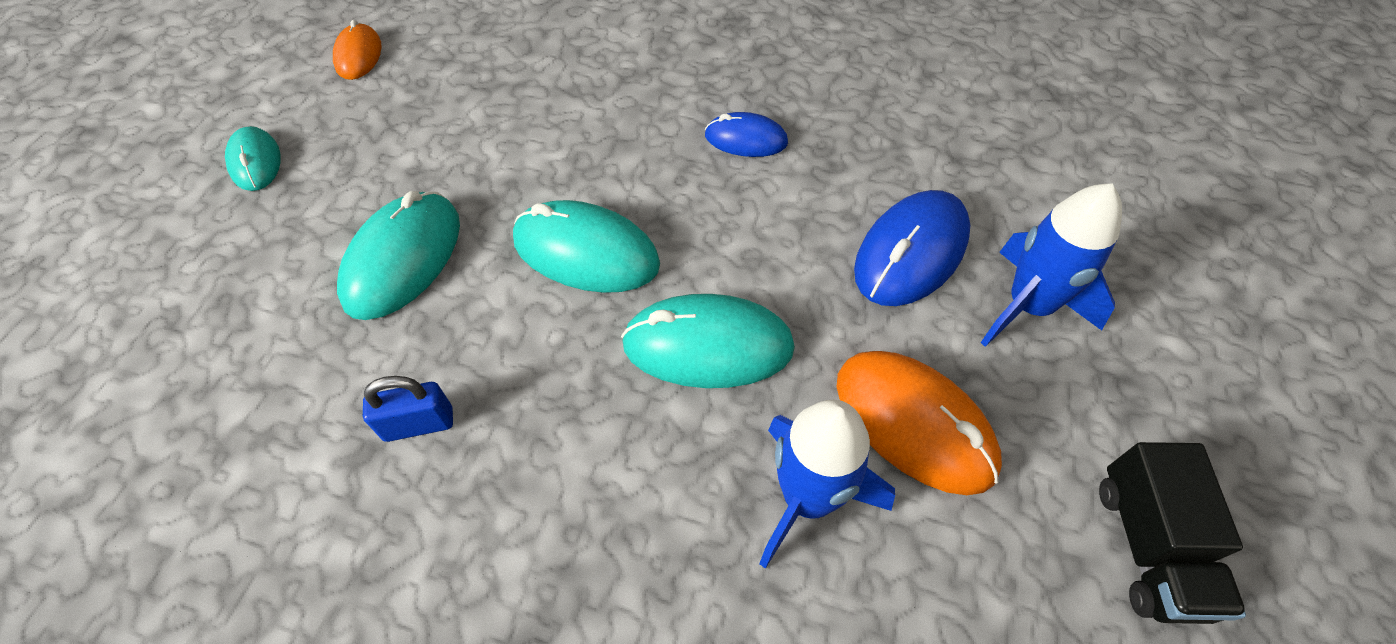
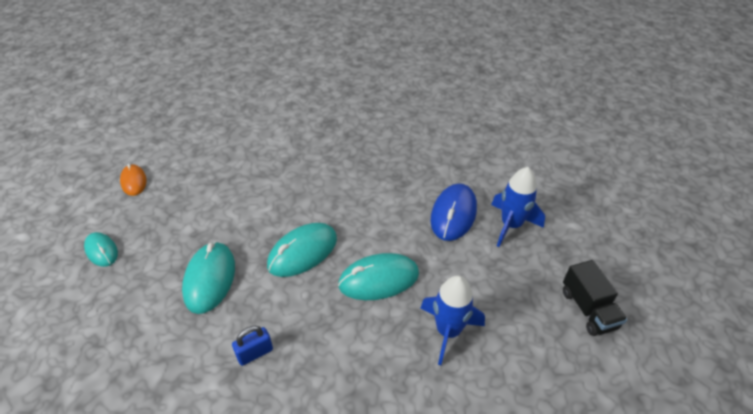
camera: 20 degrees left, 10 degrees down
turquoise mouse [513,200,660,293] -> turquoise mouse turned 45 degrees counterclockwise [267,223,337,277]
blue mouse [705,112,788,157] -> none
orange mouse [837,351,1002,495] -> none

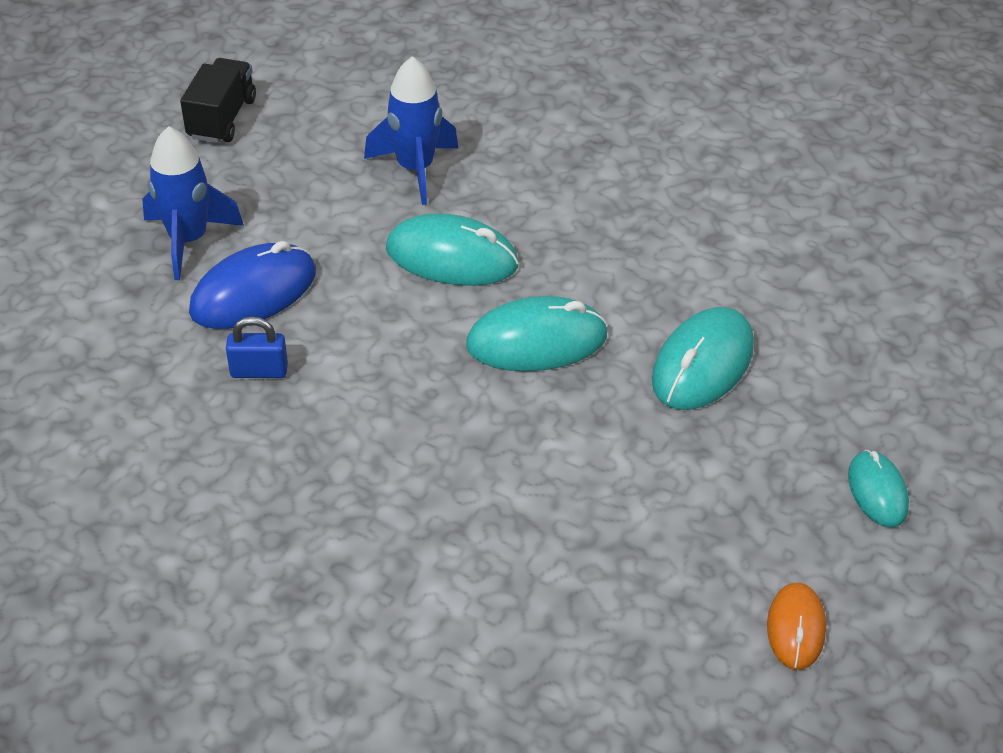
camera: 150 degrees left, 0 degrees up
blue padlock [232,326,273,366] -> blue padlock moved to [226,316,288,378]

